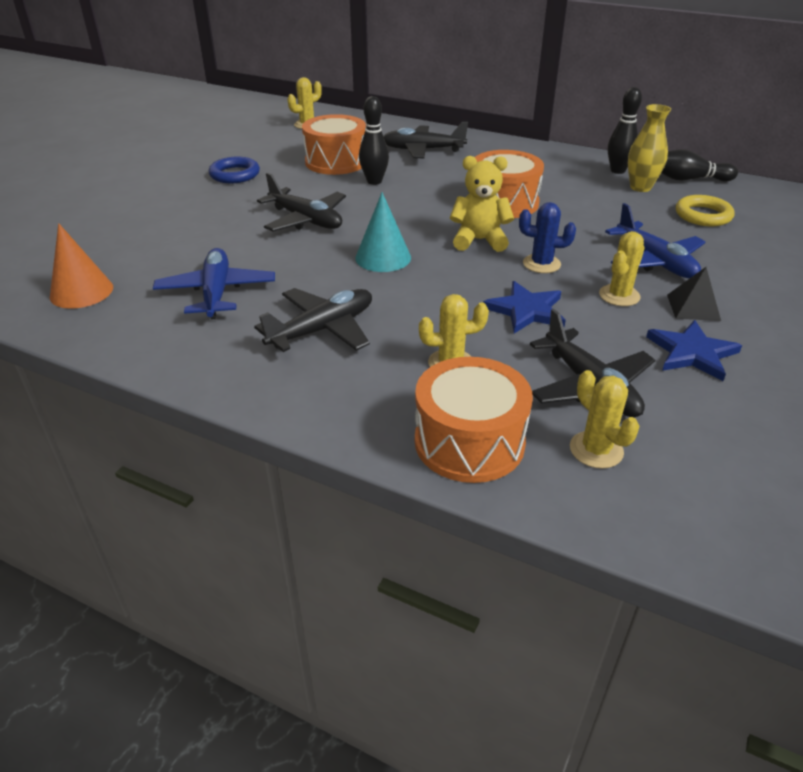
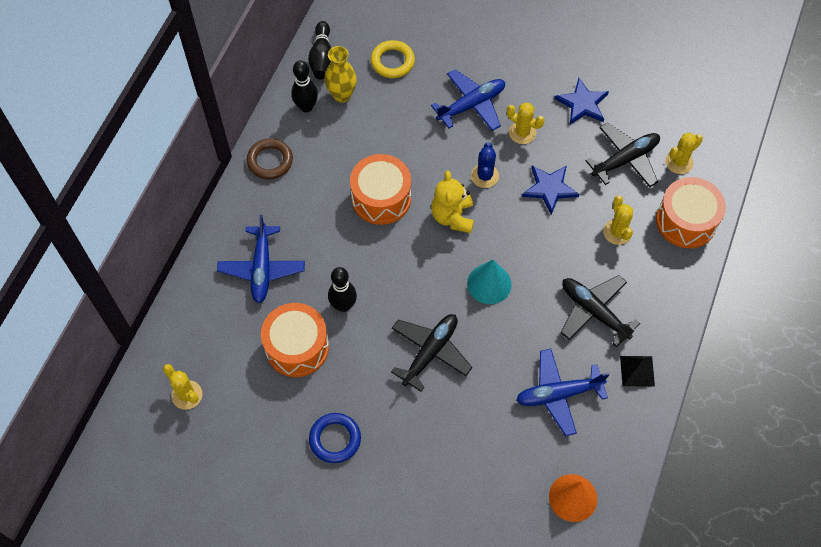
camera: 95 degrees left, 25 degrees up
black plane [384,122,468,158] -> blue plane [217,215,305,303]
black pyramid [667,267,721,321] -> black pyramid moved to [620,356,655,386]
none -> brown ring [247,138,293,179]

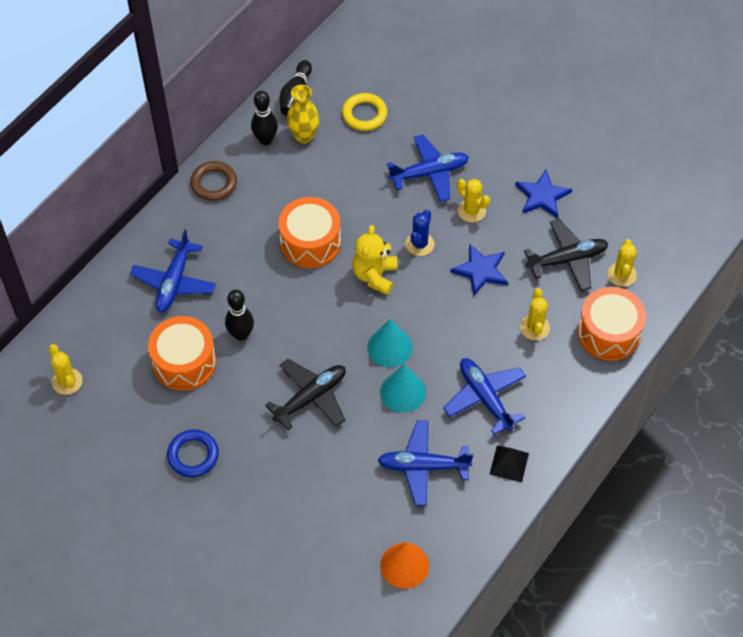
camera: 15 degrees right, 5 degrees down
black plane [561,275,640,347] -> blue plane [443,358,526,435]
yellow cactus [665,133,703,174] -> yellow cactus turned 60 degrees counterclockwise [607,239,637,287]
none -> turquoise cone [380,364,426,413]

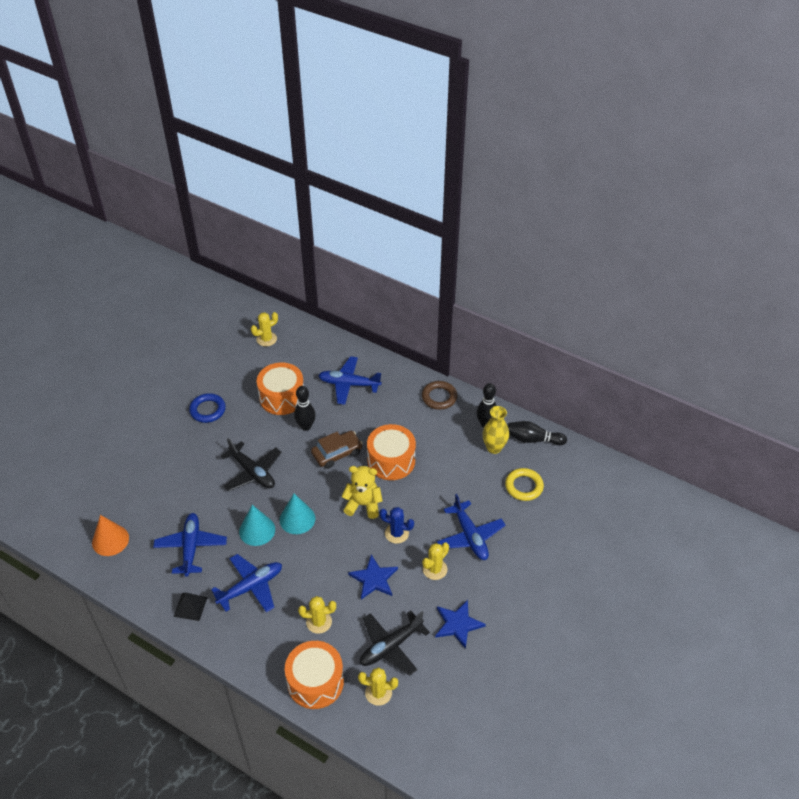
camera: 85 degrees right, 10 degrees down
black plane [524,219,608,291] -> black plane turned 75 degrees clockwise [360,611,430,676]
none -> brown car [311,431,363,469]

